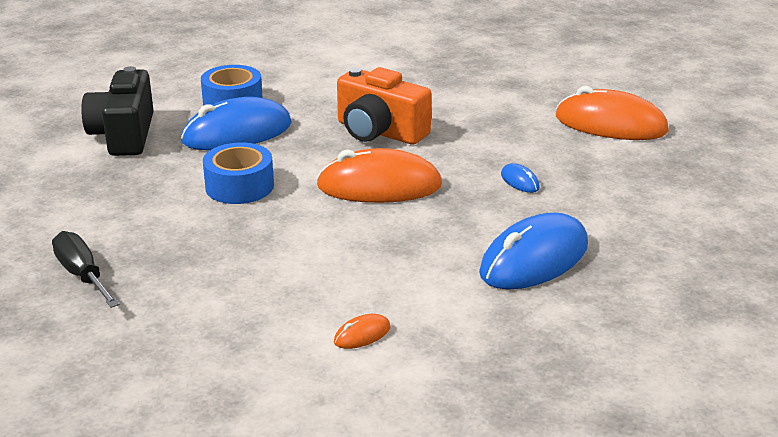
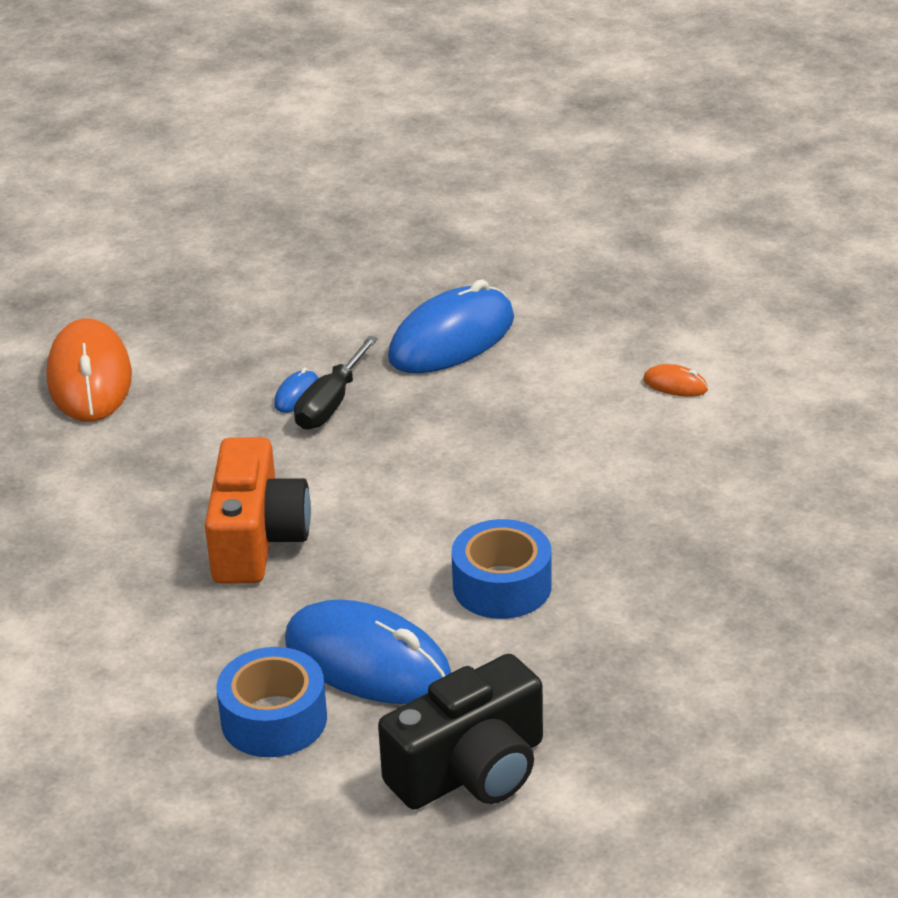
camera: 120 degrees left, 5 degrees up
black screwdriver [52,231,120,308] -> black screwdriver moved to [294,336,378,430]
orange mouse [316,148,442,203] -> none
blue mouse [479,213,588,290] -> blue mouse turned 60 degrees counterclockwise [388,279,514,373]

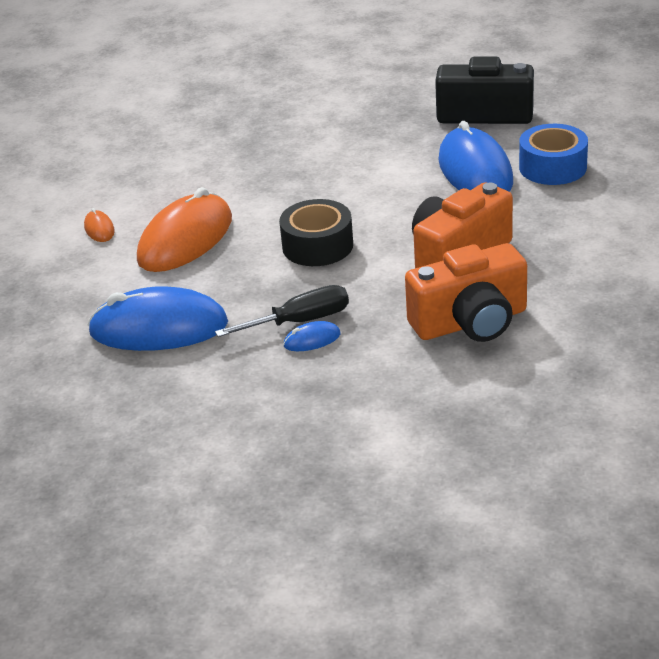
camera: 135 degrees left, 0 degrees up
orange mouse [46,318,132,422] -> orange mouse moved to [137,187,232,272]
blue tape [451,519,552,619] -> none
none -> black tape [279,199,353,266]
none -> orange camera [405,243,527,342]

